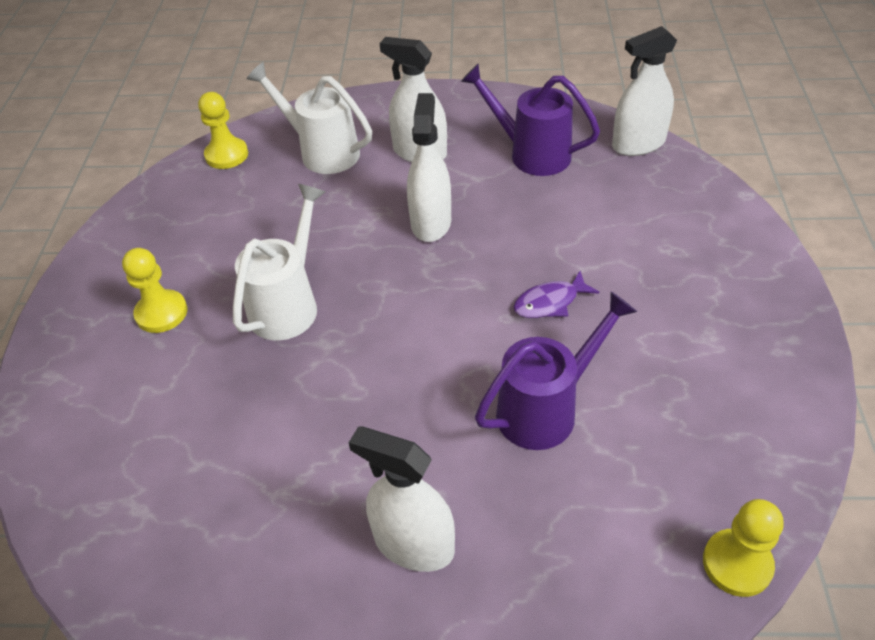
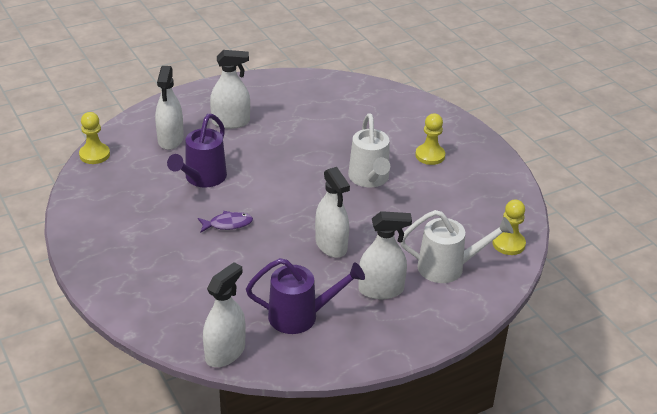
camera: 145 degrees right, 10 degrees down
purple fish [513,271,599,318] -> purple fish turned 45 degrees clockwise [198,211,253,233]
none -> white spray bottle [155,66,184,150]

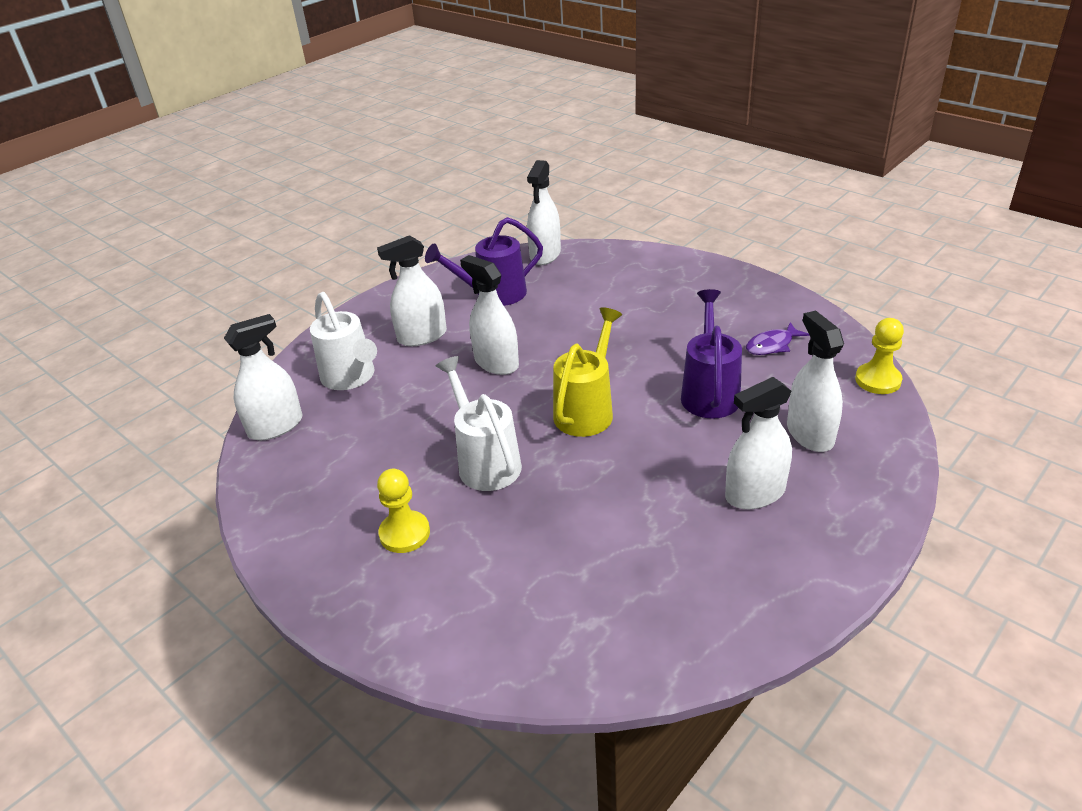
camera: 165 degrees right, 0 degrees up
purple fish [198,211,253,233] -> purple fish moved to [746,322,809,355]
white watering can [401,210,514,283] -> white watering can turned 105 degrees counterclockwise [310,292,377,390]
yellow pawn [492,200,526,255] -> white spray bottle [224,314,302,440]
none -> yellow watering can [553,307,622,437]

